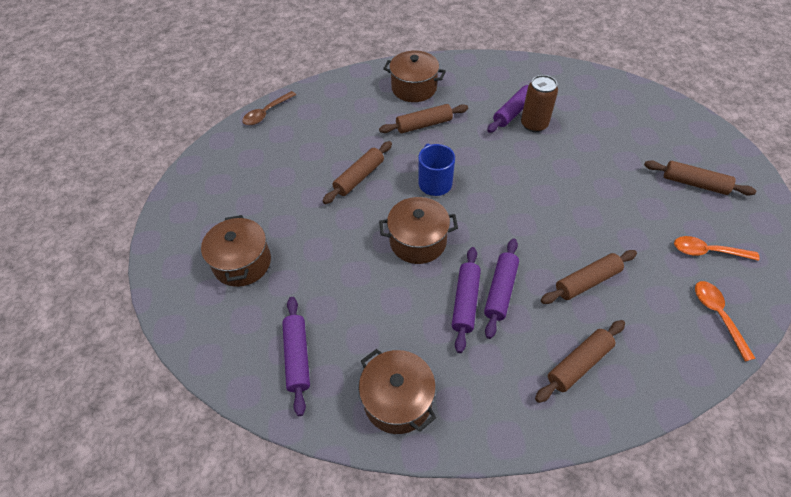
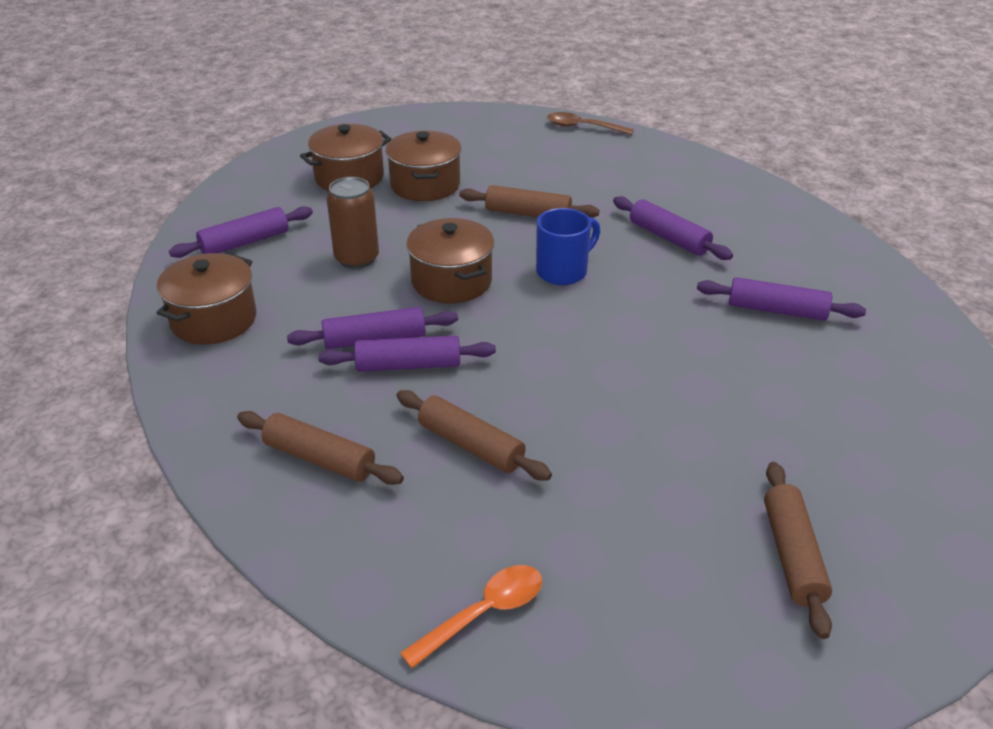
camera: 65 degrees right, 15 degrees down
brown rolling pin [379,104,468,133] -> purple rolling pin [613,196,733,260]
brown pot [383,51,446,102] -> brown pot moved to [386,130,462,201]
brown can [521,75,558,132] -> brown can moved to [327,177,379,269]
orange spoon [674,236,760,261] -> none

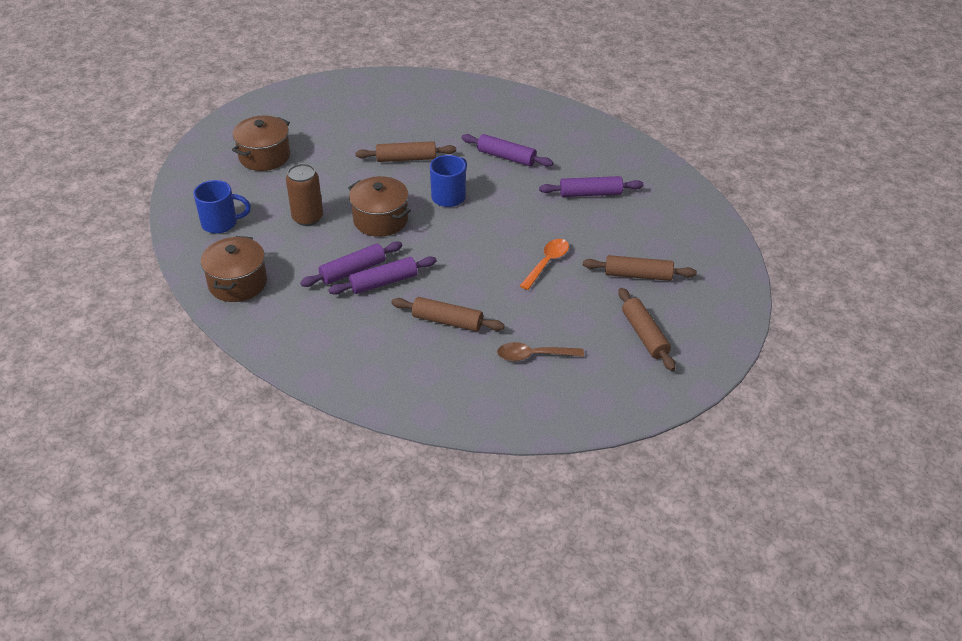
camera: 20 degrees left, 5 degrees up
purple rolling pin [169,206,313,258] -> blue mug [193,180,251,234]
brown rolling pin [237,411,404,485] -> brown rolling pin moved to [583,255,697,281]
brown pot [386,130,462,201] -> none
orange spoon [400,565,542,668] -> orange spoon moved to [520,239,569,290]
brown spoon [547,112,634,135] -> brown spoon moved to [497,342,584,361]

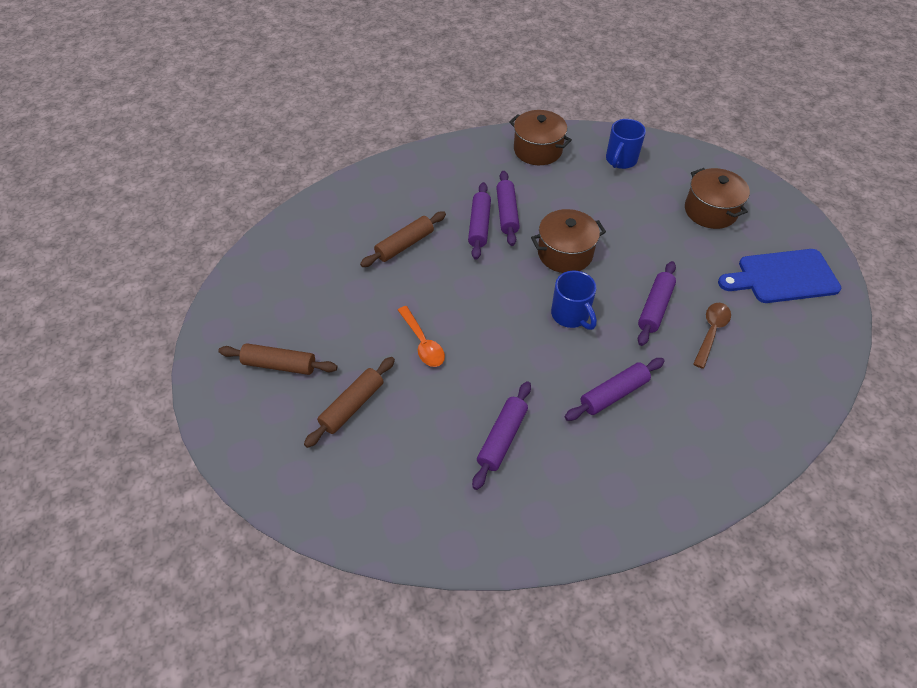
camera: 120 degrees right, 10 degrees up
brown can [286,164,323,226] -> none
brown rolling pin [355,141,456,162] -> purple rolling pin [638,261,676,346]
brown spoon [497,342,584,361] -> brown spoon moved to [693,303,731,369]
none -> blue cutting board [718,249,841,303]

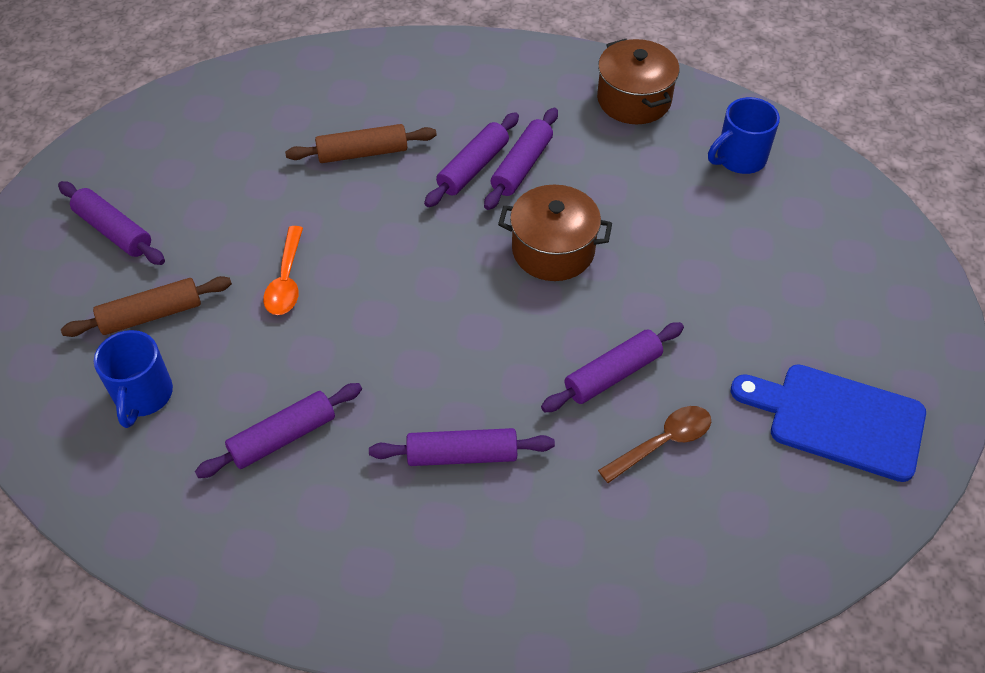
camera: 30 degrees right, 0 degrees up
brown rolling pin [219,343,337,375] -> purple rolling pin [58,181,165,265]
blue mug [551,271,597,330] -> blue mug moved to [94,330,173,428]
brown pot [685,168,750,229] -> none

